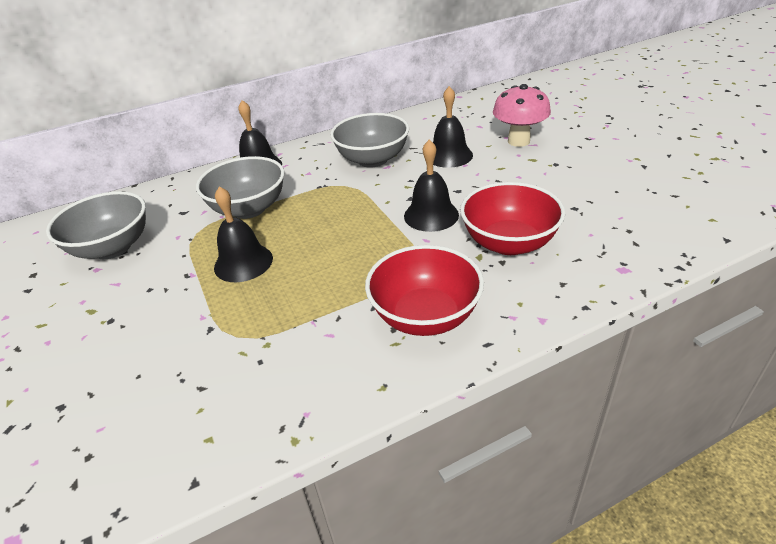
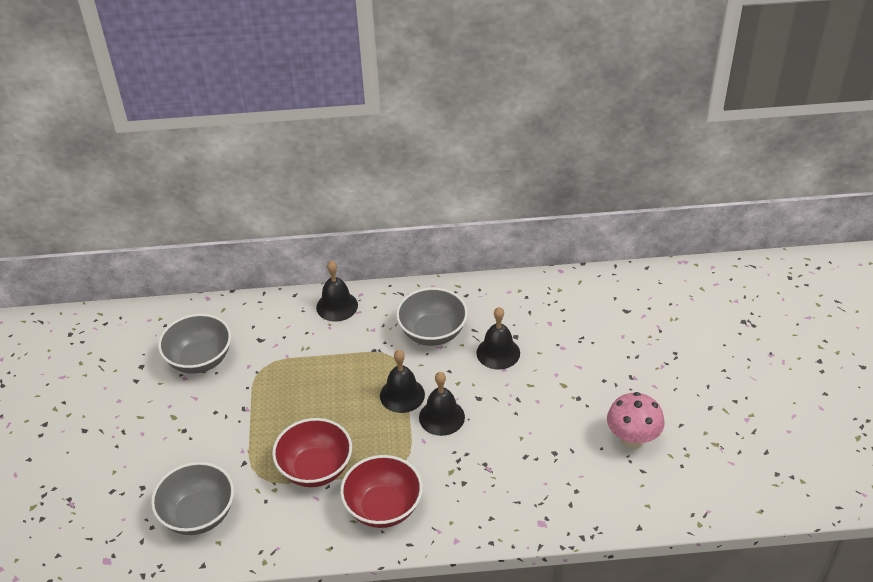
camera: 20 degrees right, 5 degrees up
grey bowl [196,156,285,219] -> grey bowl moved to [151,462,234,535]
black bell [214,186,273,282] -> black bell moved to [380,350,425,413]
red bowl [460,182,565,255] -> red bowl moved to [272,418,352,487]
pink mushroom [493,84,551,147] -> pink mushroom moved to [607,392,665,449]

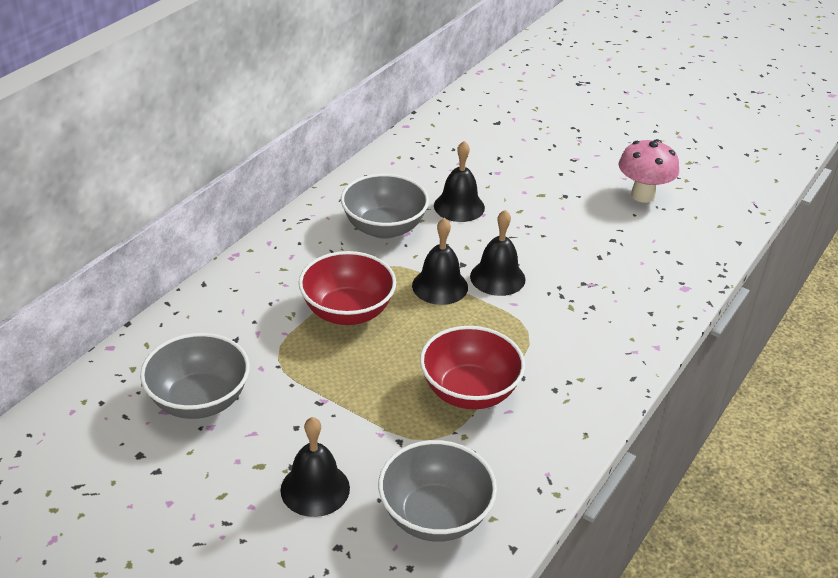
camera: 55 degrees left, 5 degrees down
black bell [316,261,358,321] -> black bell moved to [280,417,350,517]
red bowl [340,455,423,528] -> red bowl moved to [299,251,396,325]

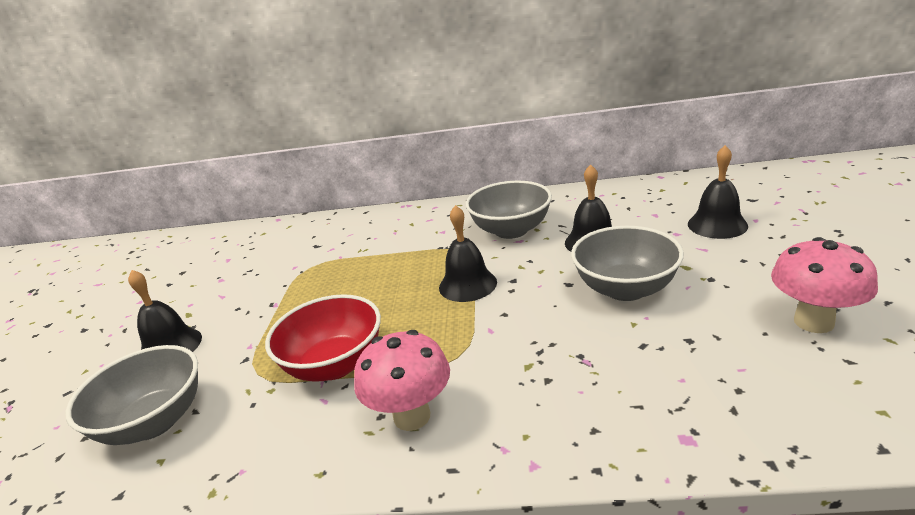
camera: 65 degrees right, 10 degrees down
grey bowl [140,333,250,419] -> grey bowl moved to [571,226,684,301]
red bowl [299,251,396,325] -> none
black bell [470,210,525,296] -> black bell moved to [688,145,748,239]
none -> pink mushroom [354,330,450,431]

